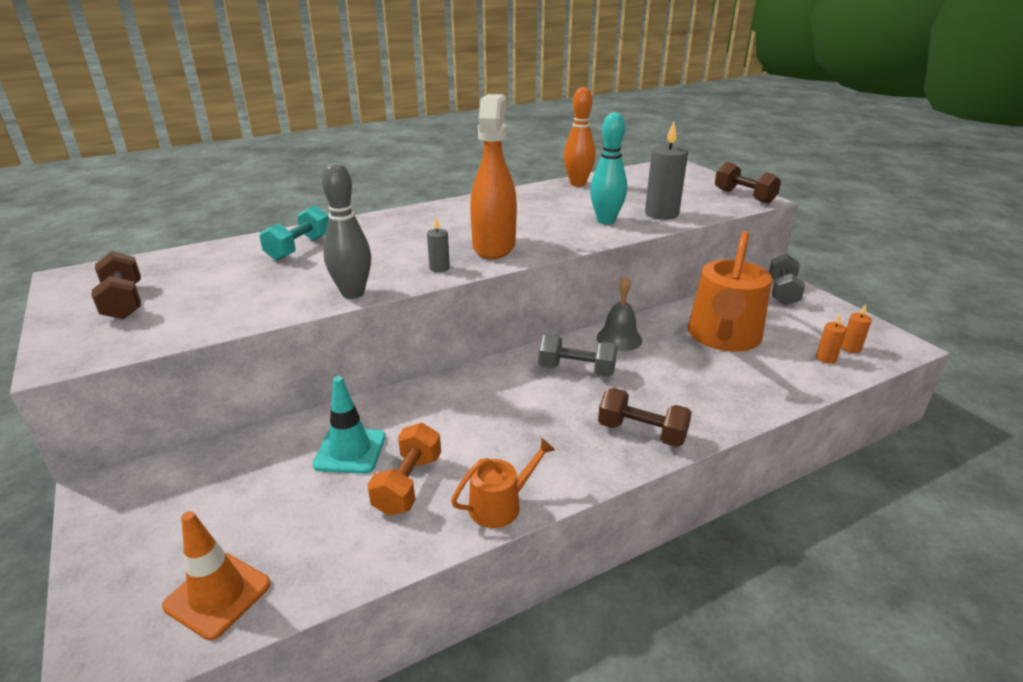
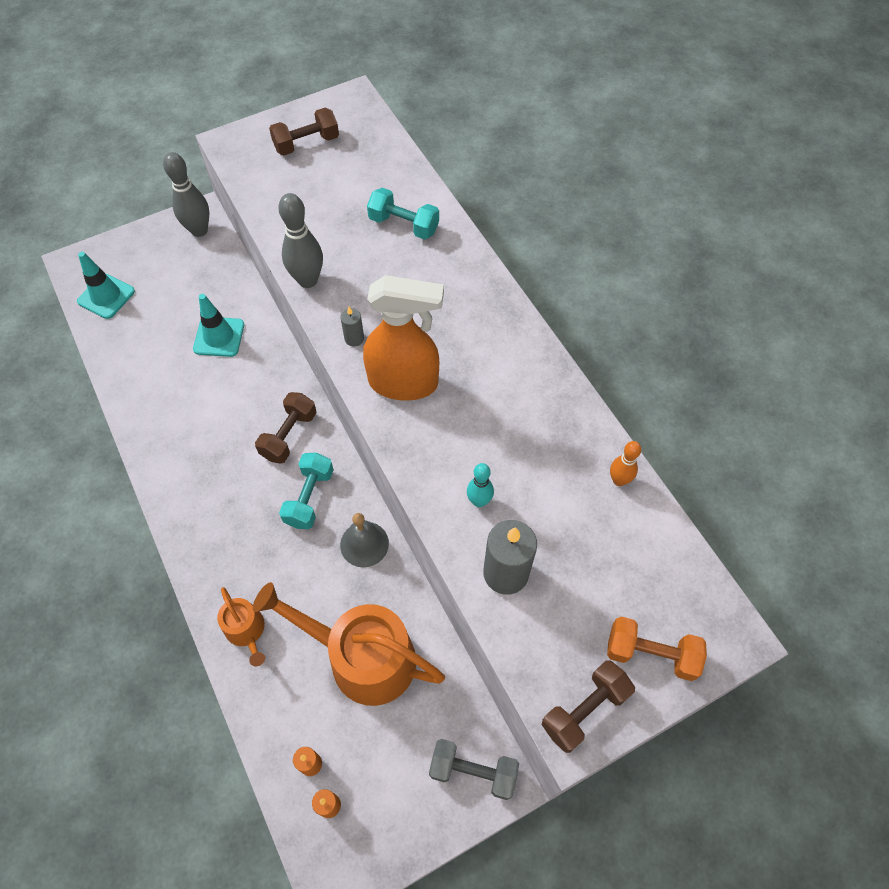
camera: 90 degrees right, 30 degrees up
orange traffic cone [162,511,271,640] -> turquoise traffic cone [77,252,135,319]
orange dumbbell [367,423,441,516] -> orange dumbbell moved to [607,616,707,681]
orange watering can [451,438,555,528] -> orange watering can moved to [217,587,265,666]
grey dumbbell [538,334,618,377] -> turquoise dumbbell [279,453,334,529]
orange bowling pin [563,87,596,186] -> orange bowling pin [610,441,641,486], size x0.59
turquoise bowling pin [590,112,627,224] -> turquoise bowling pin [467,463,494,507], size x0.59
brown dumbbell [598,388,692,447] -> brown dumbbell moved to [255,392,316,464]
none -> grey bowling pin [163,152,209,237]

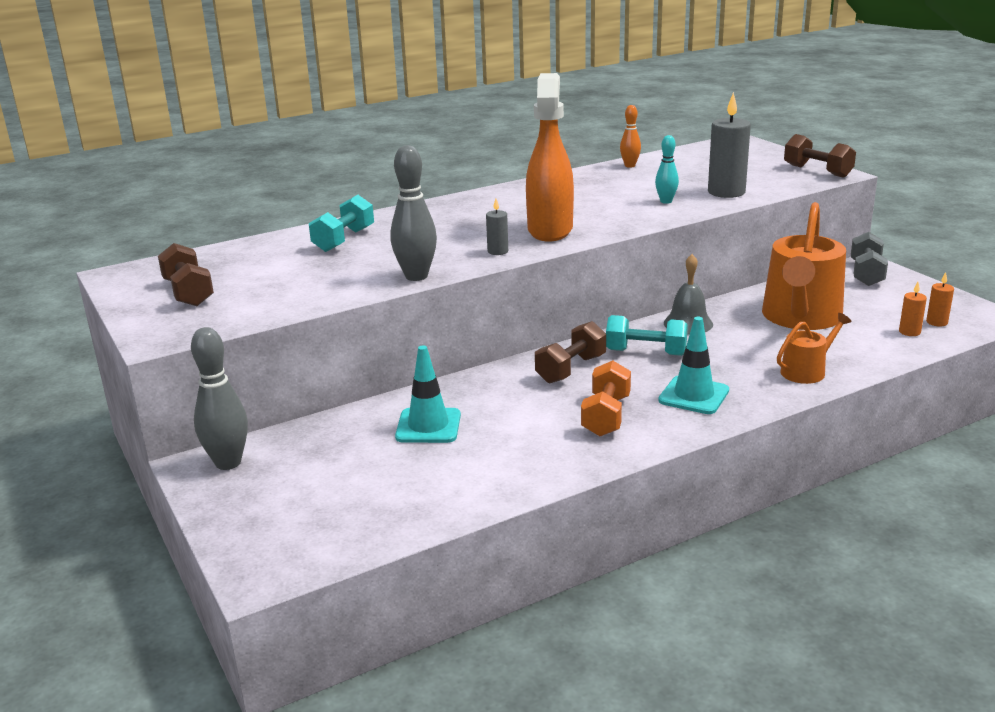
camera: 90 degrees left, 35 degrees down
turquoise traffic cone [77,252,135,319] -> turquoise traffic cone moved to [658,317,729,414]
brown dumbbell [255,392,316,464] -> brown dumbbell turned 75 degrees counterclockwise [535,321,606,384]
orange dumbbell [607,616,707,681] -> orange dumbbell moved to [581,361,631,436]

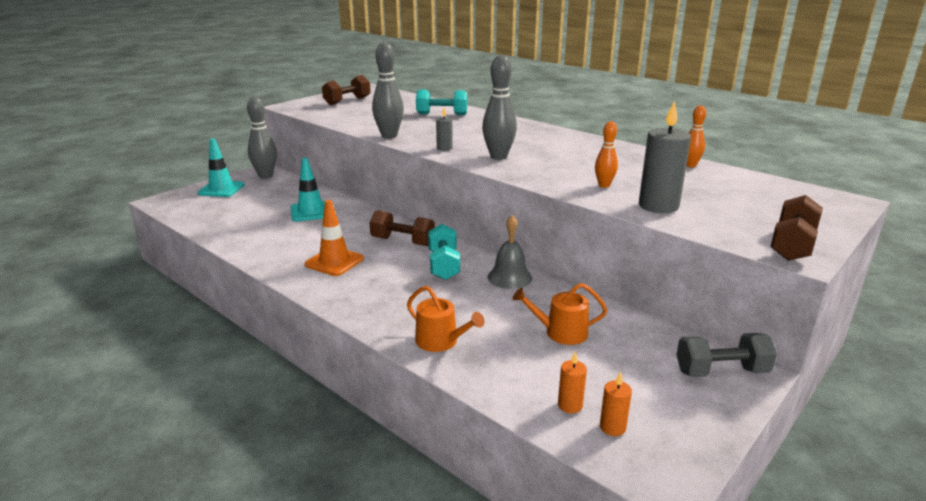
camera: 70 degrees right, 0 degrees up
orange spray bottle [526,73,574,242] -> grey bowling pin [482,55,517,160]
orange dumbbell [581,361,631,436] -> orange traffic cone [305,200,364,276]
turquoise bowling pin [655,135,679,204] -> orange bowling pin [595,122,618,188]
turquoise traffic cone [658,317,729,414] -> turquoise traffic cone moved to [198,138,244,197]
orange watering can [762,202,846,330] -> orange watering can [513,283,607,345], size x0.49

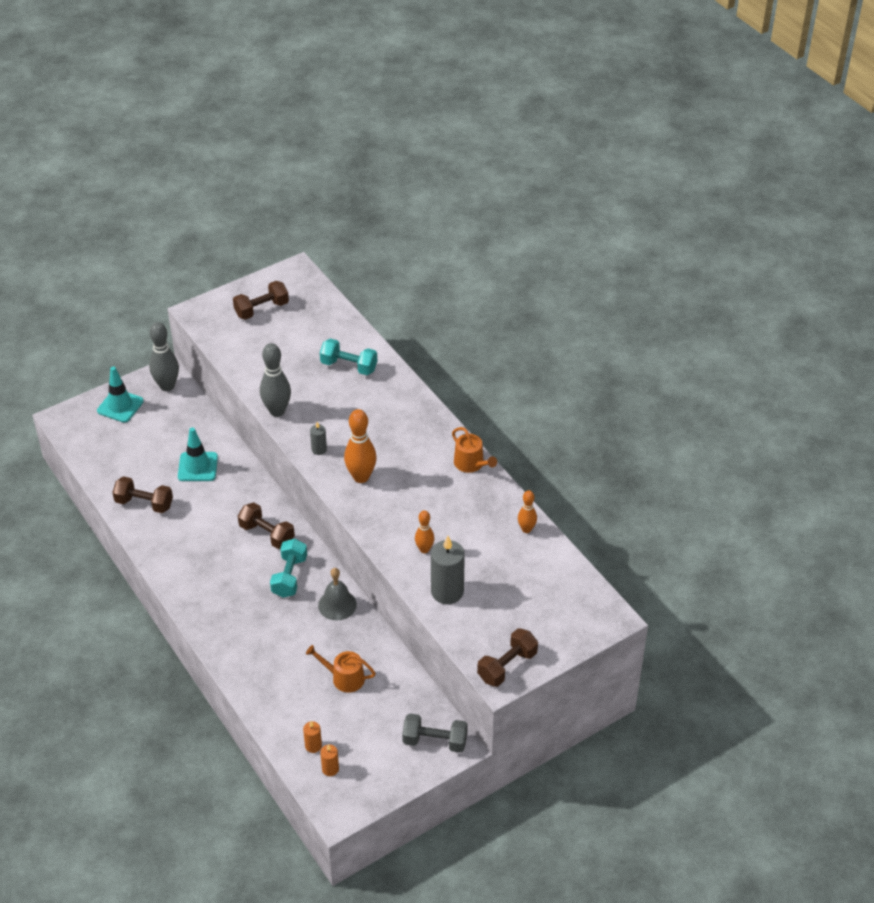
camera: 15 degrees right, 20 degrees up
orange traffic cone [305,200,364,276] -> none
orange watering can [407,286,484,352] -> orange watering can moved to [452,427,497,473]
grey bowling pin [482,55,517,160] -> orange bowling pin [344,409,377,483]
none -> brown dumbbell [112,476,173,513]

